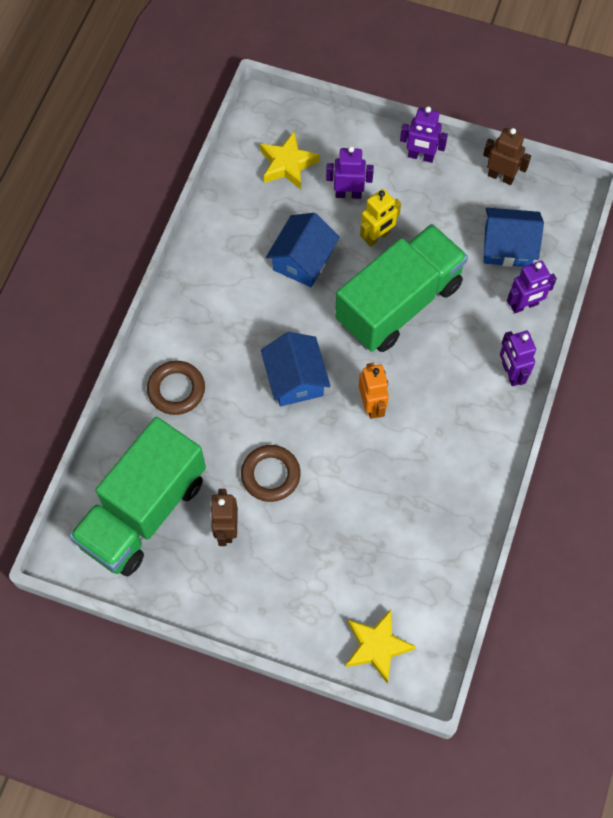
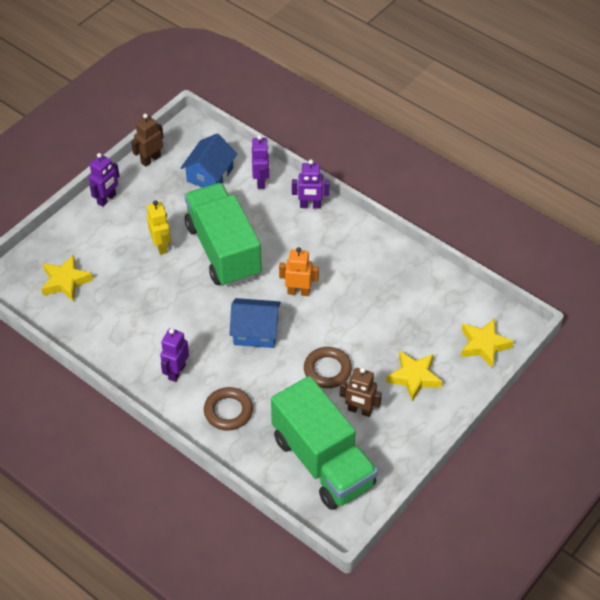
camera: 70 degrees left, 15 degrees down
blue house [266,213,340,287] -> none
purple robot [326,146,374,199] -> purple robot moved to [160,328,189,382]
none -> yellow star [386,351,442,402]

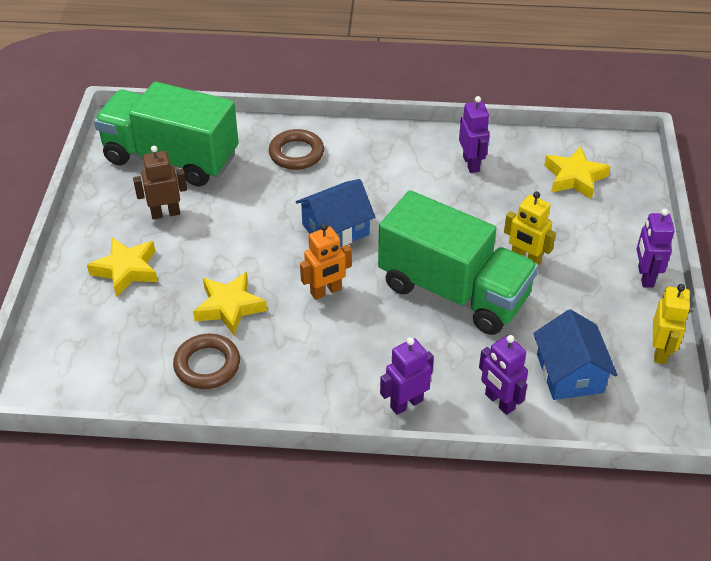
camera: 145 degrees right, 5 degrees down
brown robot [131,114,164,167] -> yellow robot [653,284,690,364]
purple robot [160,328,189,382] -> purple robot moved to [459,96,490,173]
brown ring [304,347,352,388] -> brown ring moved to [173,334,240,389]
yellow star [461,318,514,368] -> yellow star moved to [193,272,267,336]

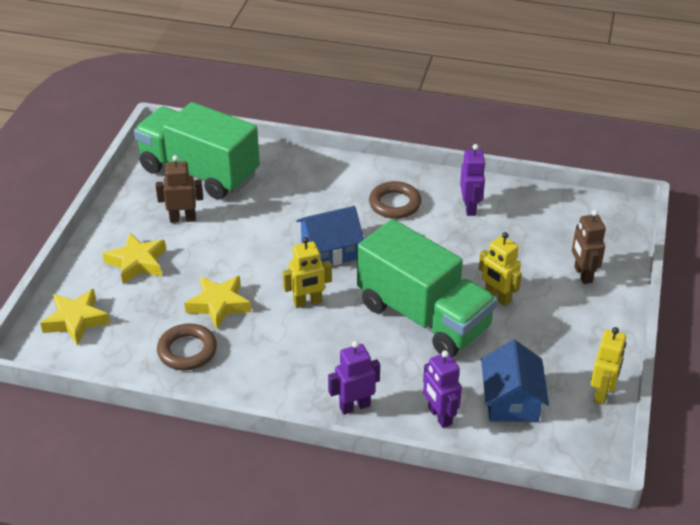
camera: 10 degrees right, 5 degrees down
brown ring [269,129,324,170] -> brown ring moved to [369,181,421,219]
orange robot [300,223,352,300] -> yellow robot [283,237,332,308]
yellow star [544,146,611,200] -> yellow star moved to [40,289,110,345]
purple robot [637,209,675,288] -> none
none -> brown robot [572,210,606,284]

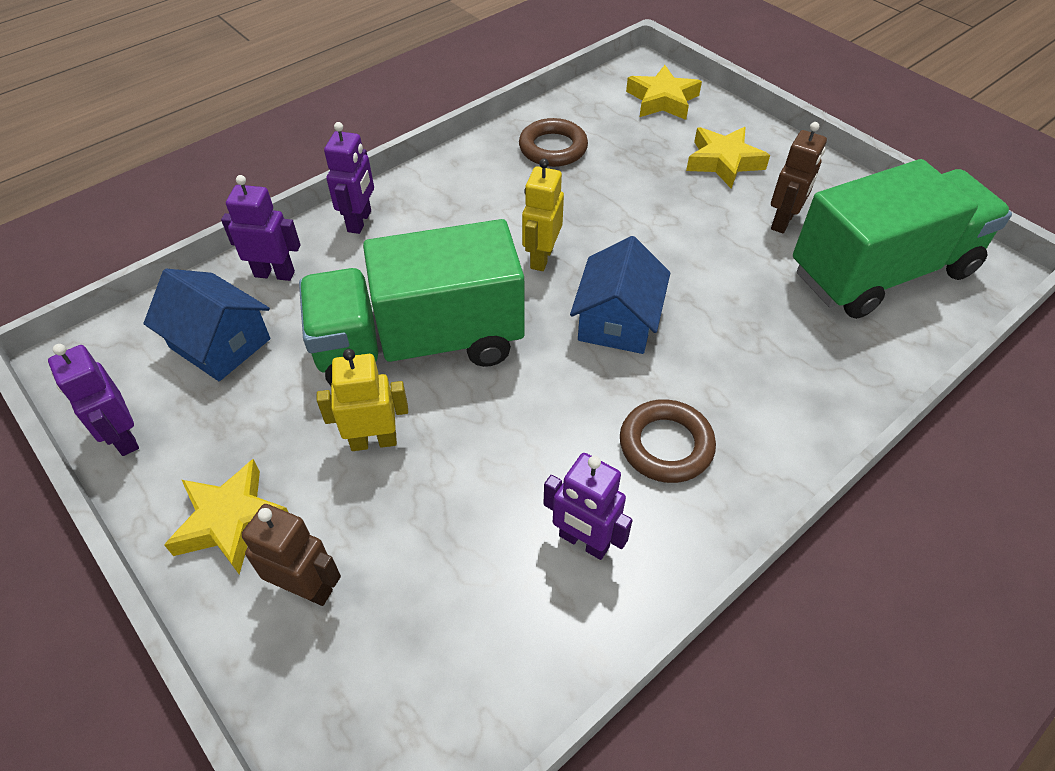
camera: 125 degrees right, 10 degrees up
yellow star [184,276,251,329] -> yellow star moved to [164,459,289,575]
yellow robot [591,327,626,405] -> purple robot [48,344,139,456]

